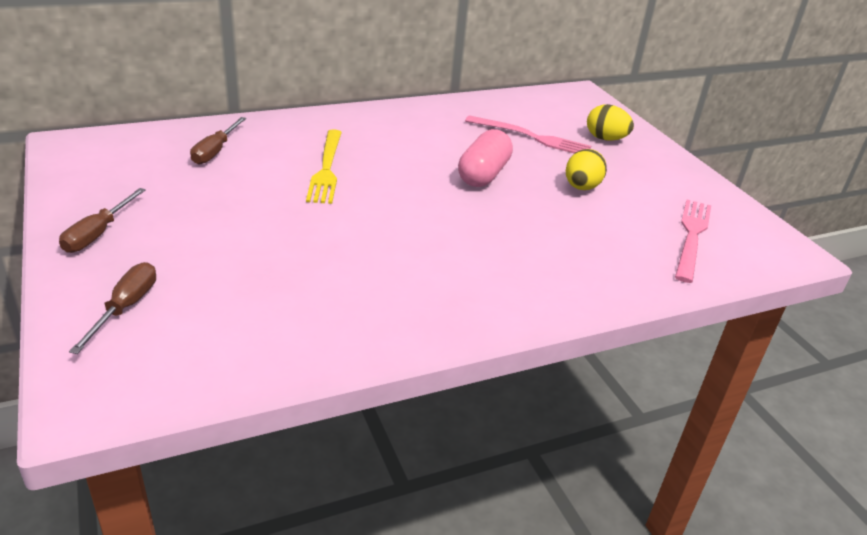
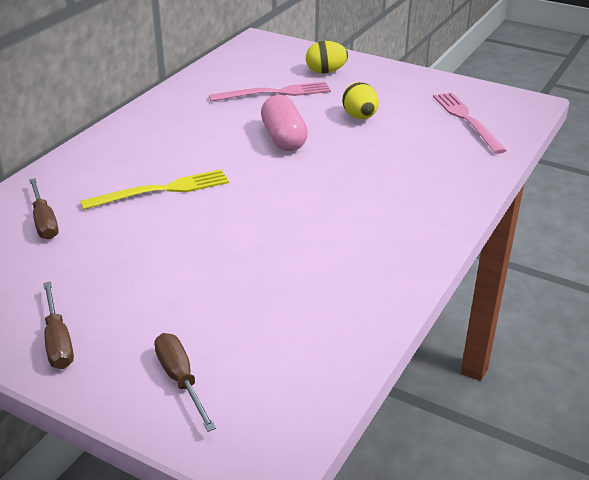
camera: 35 degrees left, 0 degrees up
yellow fork [306,129,342,204] -> yellow fork turned 75 degrees counterclockwise [80,169,229,210]

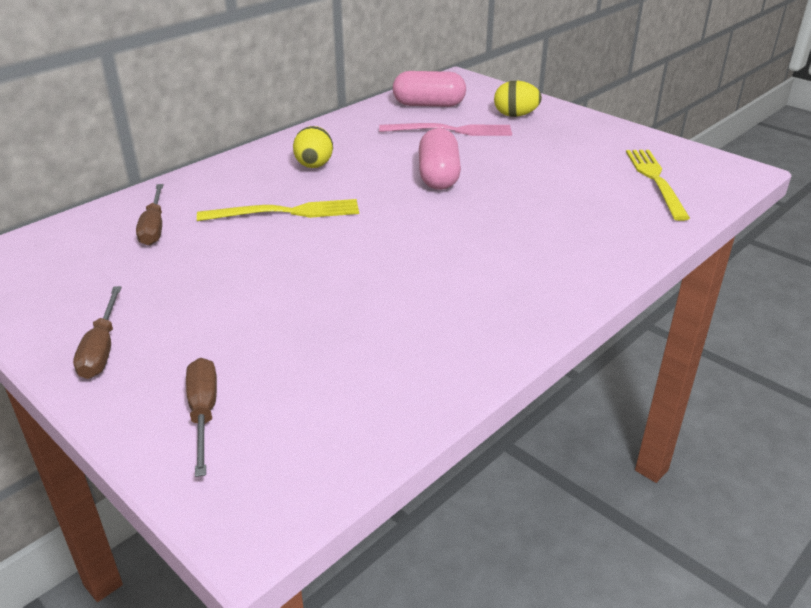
camera: 15 degrees right, 0 degrees up
yellow egg [342,82,379,119] -> yellow egg moved to [293,126,333,168]
pink fork [433,92,507,154] -> yellow fork [626,150,690,221]
none -> pink capsule [393,71,466,107]

